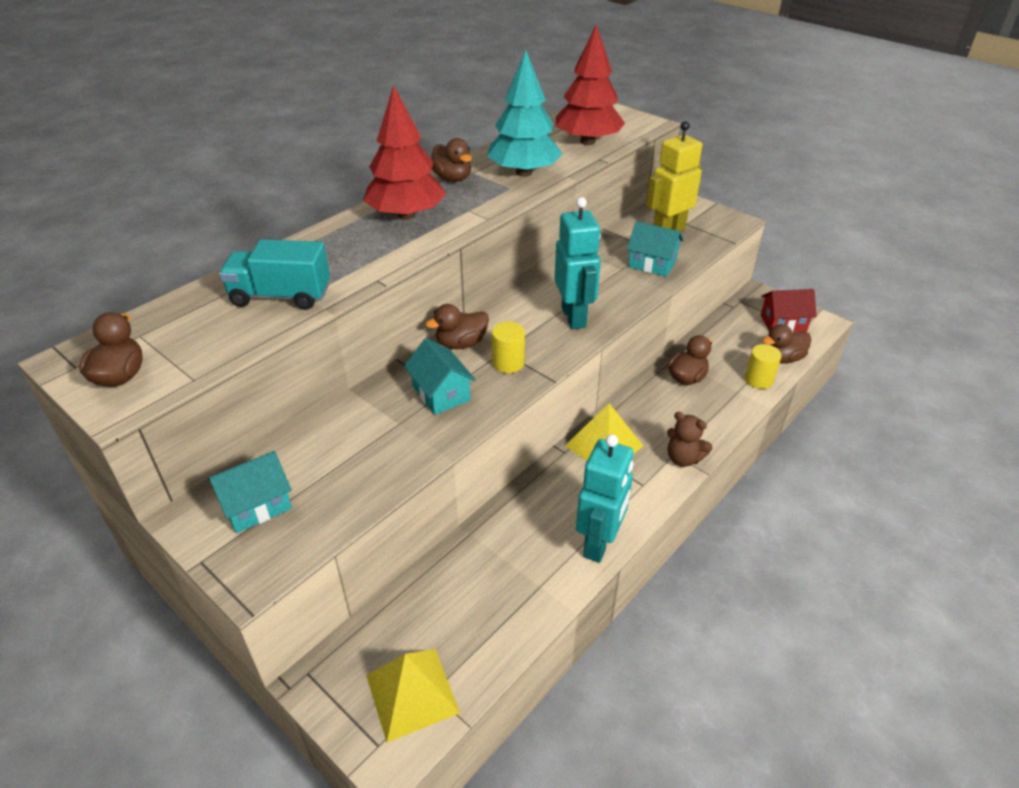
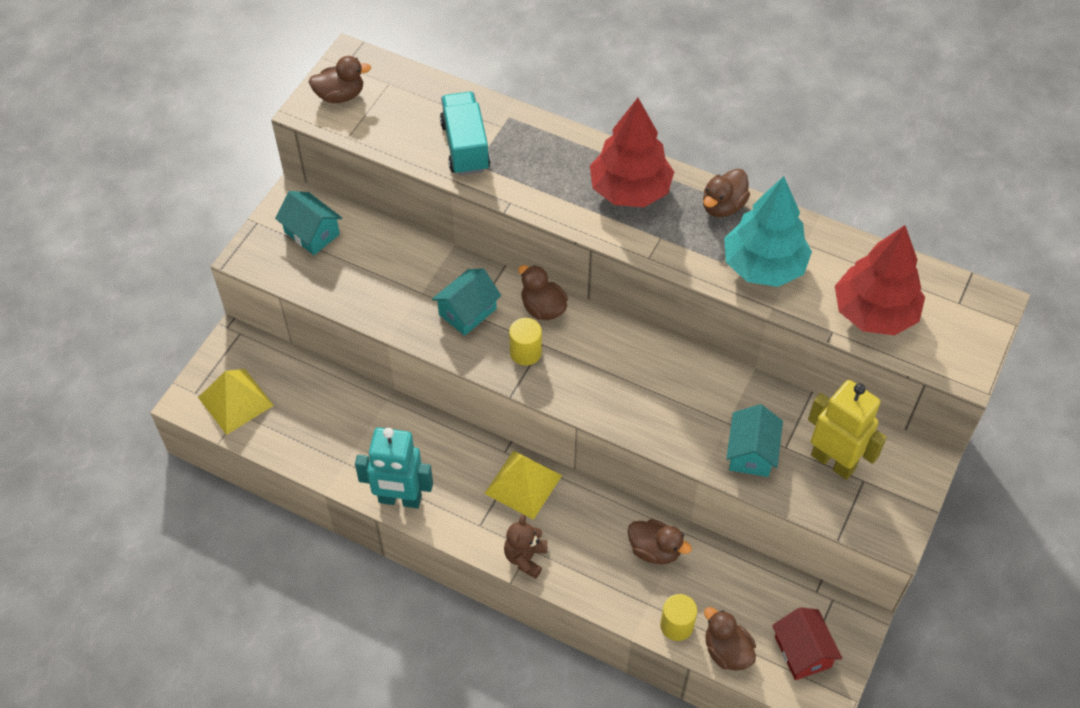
camera: 75 degrees right, 15 degrees up
turquoise robot [554,197,601,329] -> none

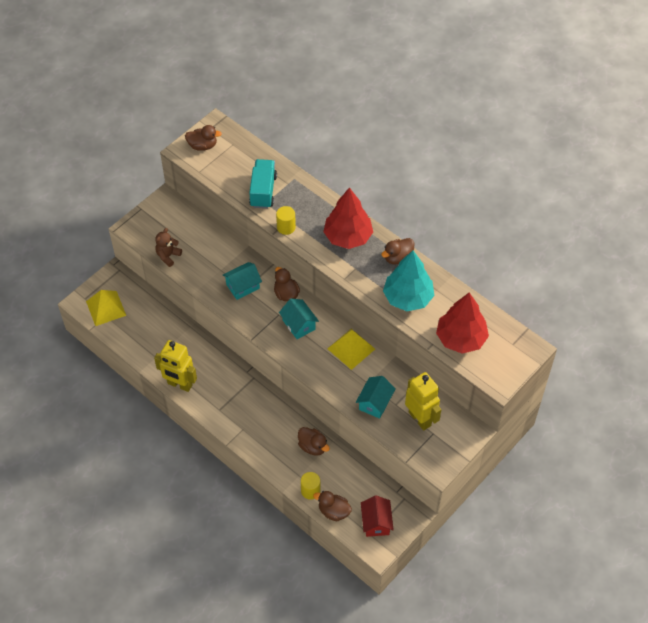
camera: 15 degrees right, 0 degrees up
turquoise house [275,191,342,255] -> turquoise house moved to [279,298,319,339]
turquoise robot [355,427,433,508] -> yellow robot [154,340,197,392]
yellow pyramid [484,450,562,520] -> yellow pyramid moved to [327,329,375,370]
brown teddy bear [504,515,548,579] -> brown teddy bear moved to [155,228,182,267]
yellow cylinder [509,318,542,366] -> yellow cylinder moved to [276,206,296,235]
brown duck [704,607,756,671] -> brown duck turned 45 degrees counterclockwise [313,491,352,522]

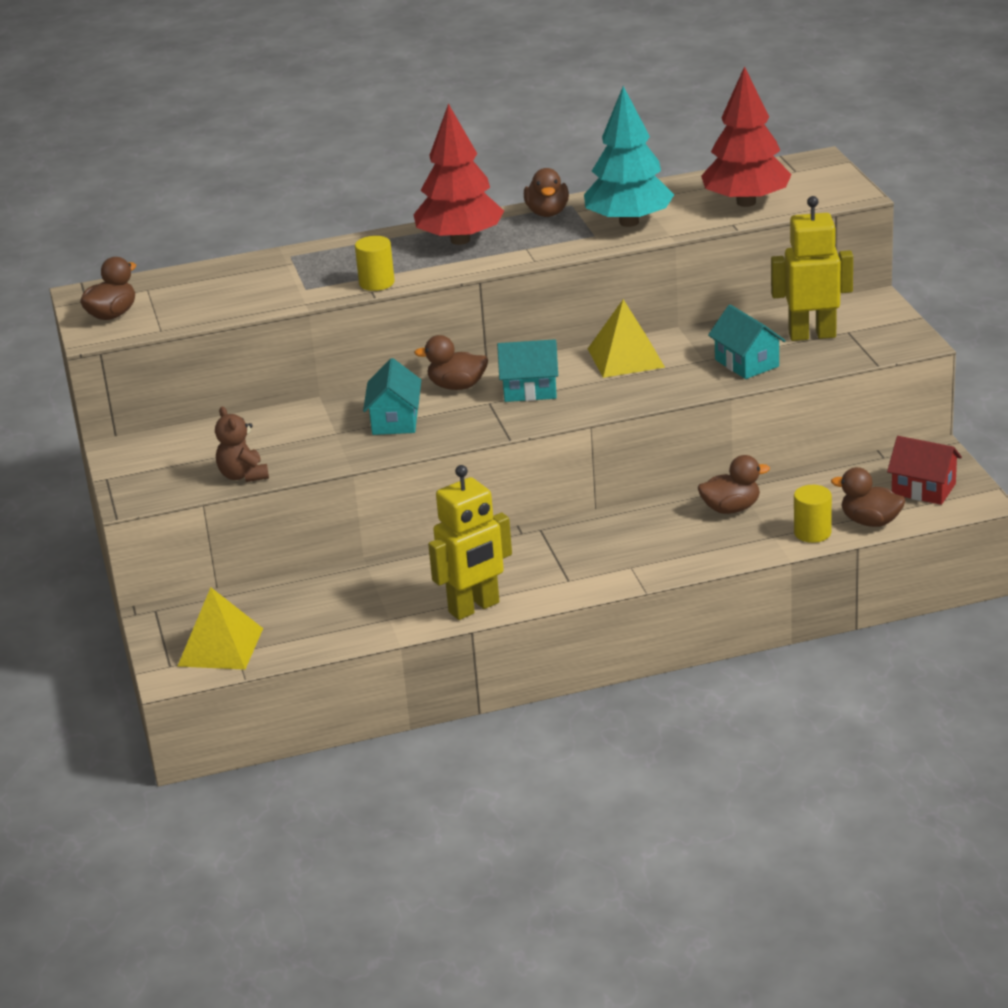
camera: 55 degrees left, 25 degrees down
turquoise truck [249,159,277,209] -> none
brown duck [313,491,352,522] -> brown duck turned 60 degrees clockwise [831,467,905,527]

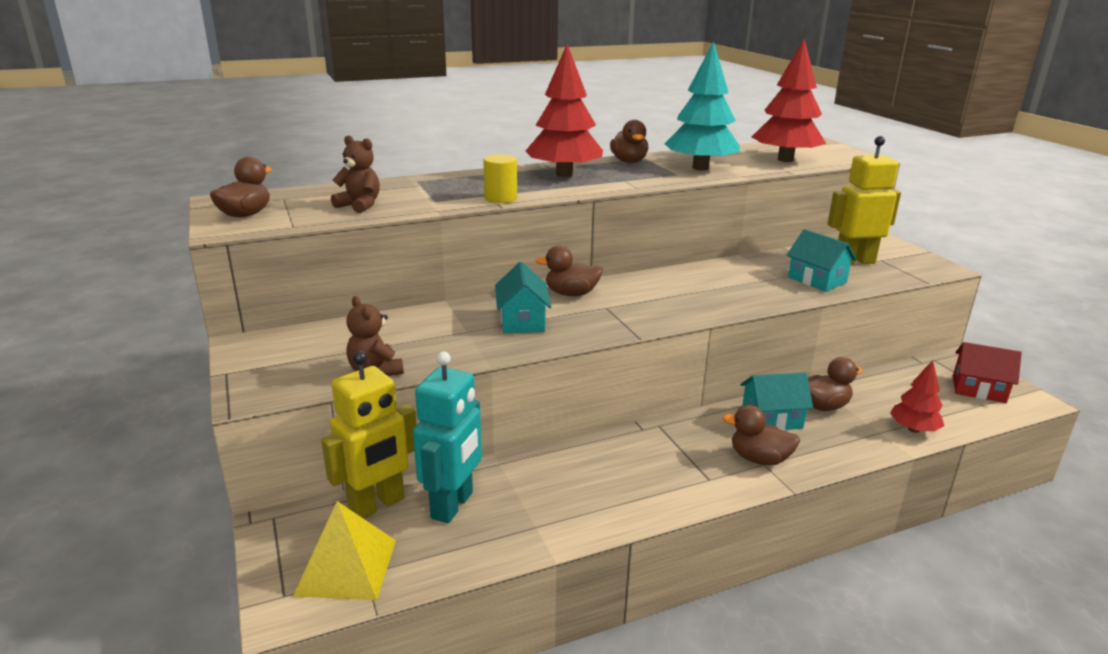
camera: 10 degrees left, 5 degrees down
yellow robot [428,465,512,620] -> yellow robot moved to [321,351,417,519]
turquoise house [497,339,558,402] -> turquoise house moved to [740,372,813,431]
yellow pyramid [588,299,665,378] -> none
yellow cylinder [794,485,832,543] -> red tree [890,360,944,433]
brown duck [831,467,905,527] -> brown duck moved to [722,405,800,465]
none -> brown teddy bear [331,135,380,213]
none -> turquoise robot [413,352,482,523]

